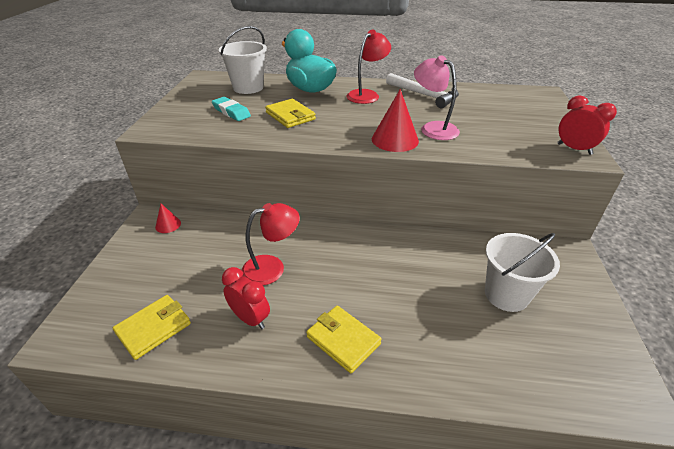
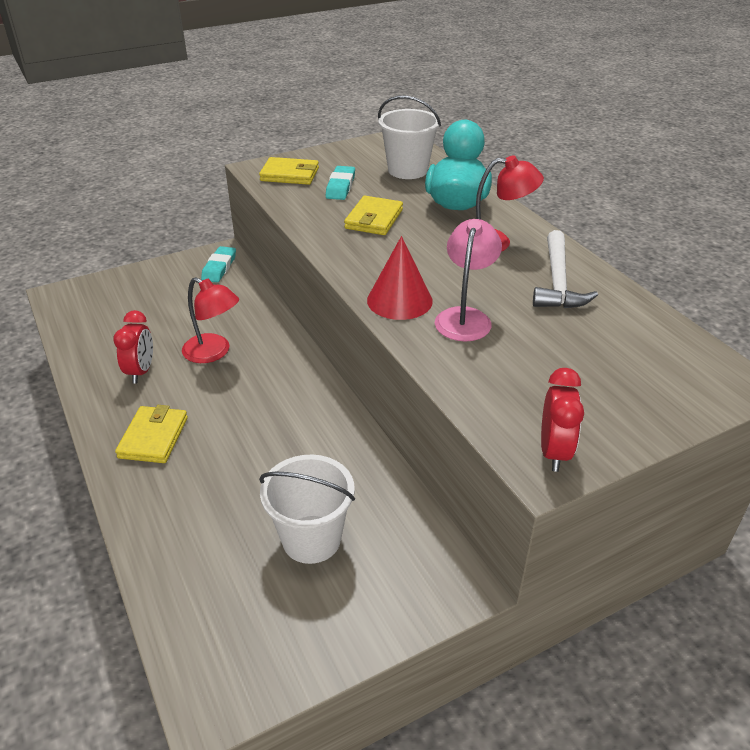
camera: 55 degrees right, 0 degrees up
yellow wallet [113,295,191,360] -> yellow wallet moved to [259,157,319,185]
red cone [155,204,181,233] -> turquoise eraser [201,246,236,282]

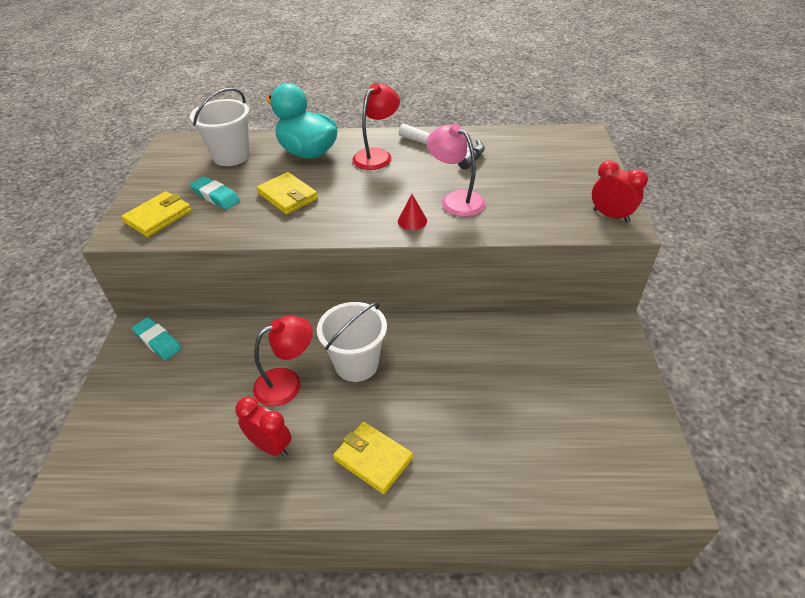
camera: 60 degrees left, 5 degrees up
white bucket [259,455,355,564] -> white bucket moved to [317,302,387,382]
red cone [367,236,433,320] -> red cone [398,194,427,230], size x0.55

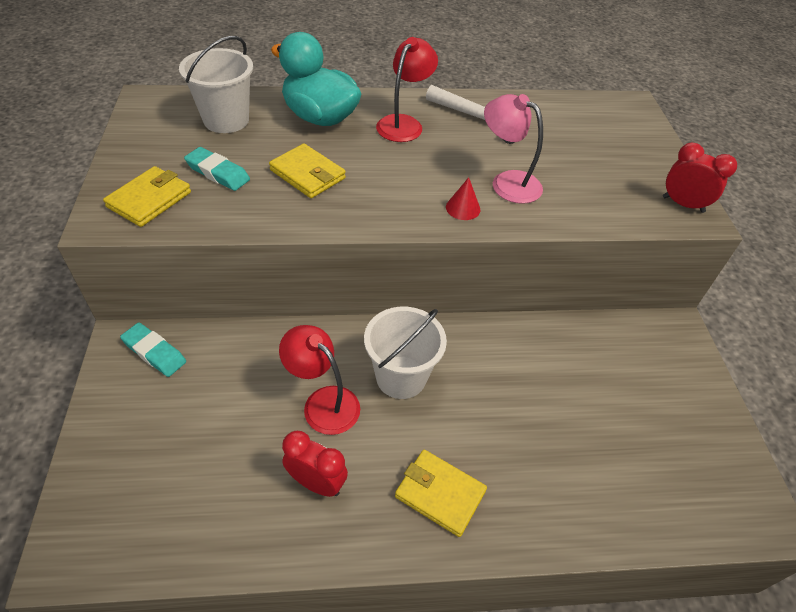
camera: 10 degrees left, 5 degrees up
red lamp [253,316,313,407] -> red lamp turned 105 degrees counterclockwise [279,325,360,435]

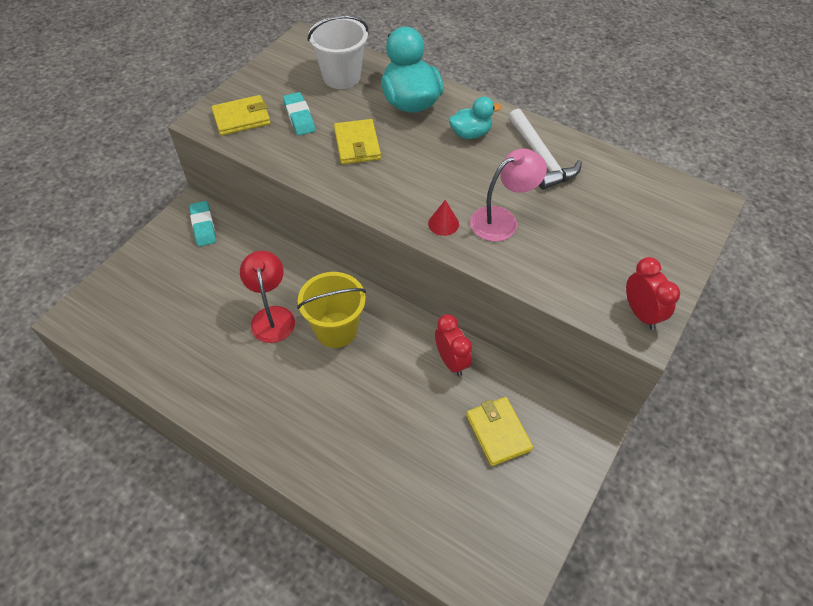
camera: 40 degrees right, 5 degrees up
red clock [282,431,348,497] -> red clock moved to [435,314,472,376]
white bucket [364,307,447,399] -> yellow bucket [297,272,366,348]
red lamp [376,37,438,142] -> turquoise duck [449,97,501,139]
yellow wallet [395,450,487,537] -> yellow wallet moved to [466,397,533,466]
pink lamp [484,94,543,204] -> pink lamp turned 75 degrees clockwise [470,149,547,241]

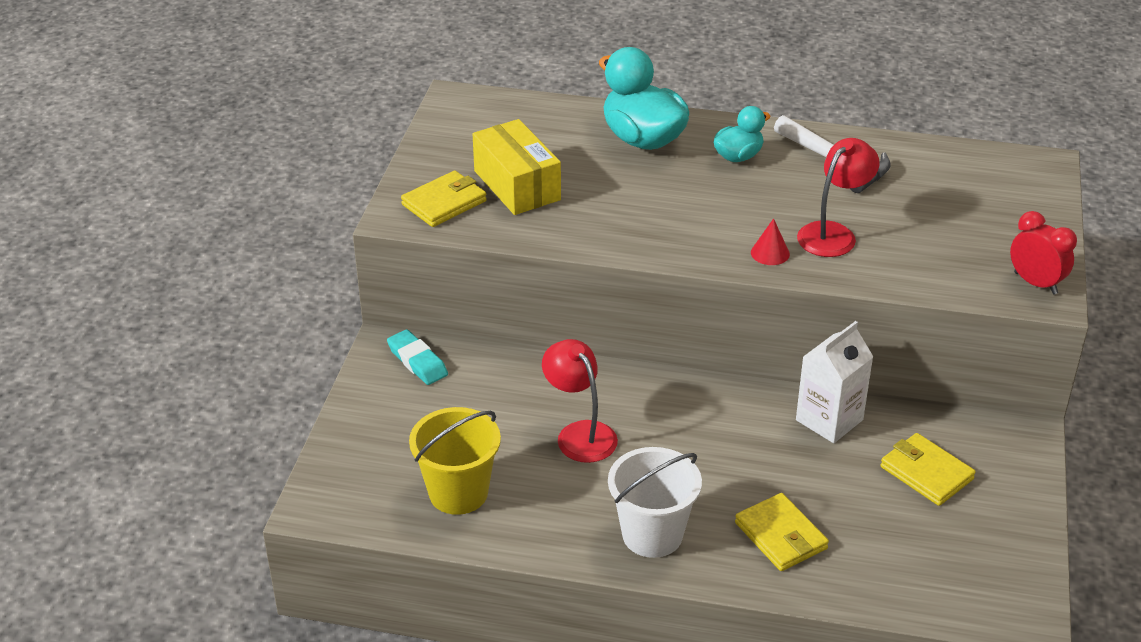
camera: 20 degrees left, 15 degrees down
turquoise eraser [283,92,316,136] -> yellow box [473,119,561,215]
yellow bucket [297,272,366,348] -> yellow bucket moved to [409,407,501,515]
white bucket [308,16,369,89] -> white bucket moved to [608,447,702,558]
yellow wallet [334,119,381,164] -> yellow wallet moved to [735,493,829,571]
red clock [435,314,472,376] -> white carton [796,321,873,443]
pink lamp [470,149,547,241] -> red lamp [797,138,879,257]

